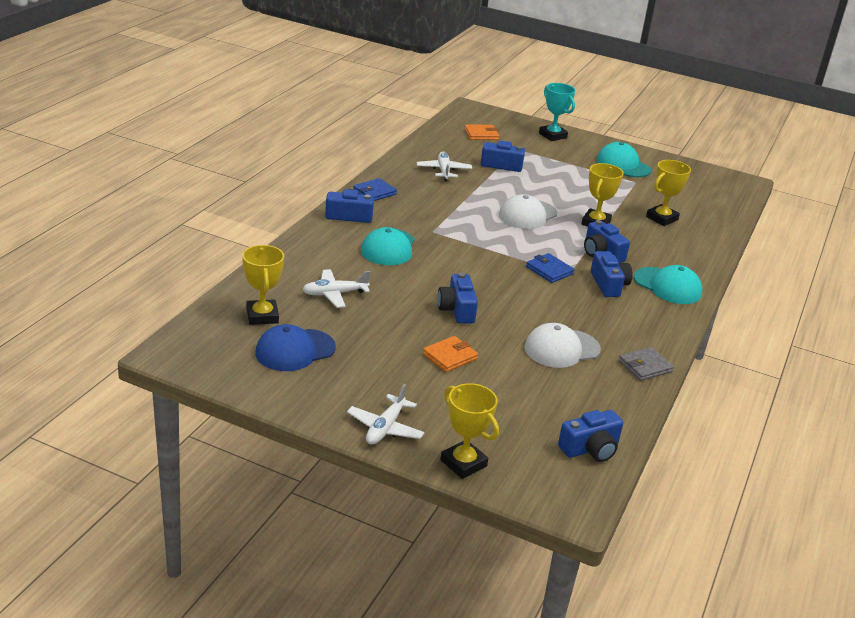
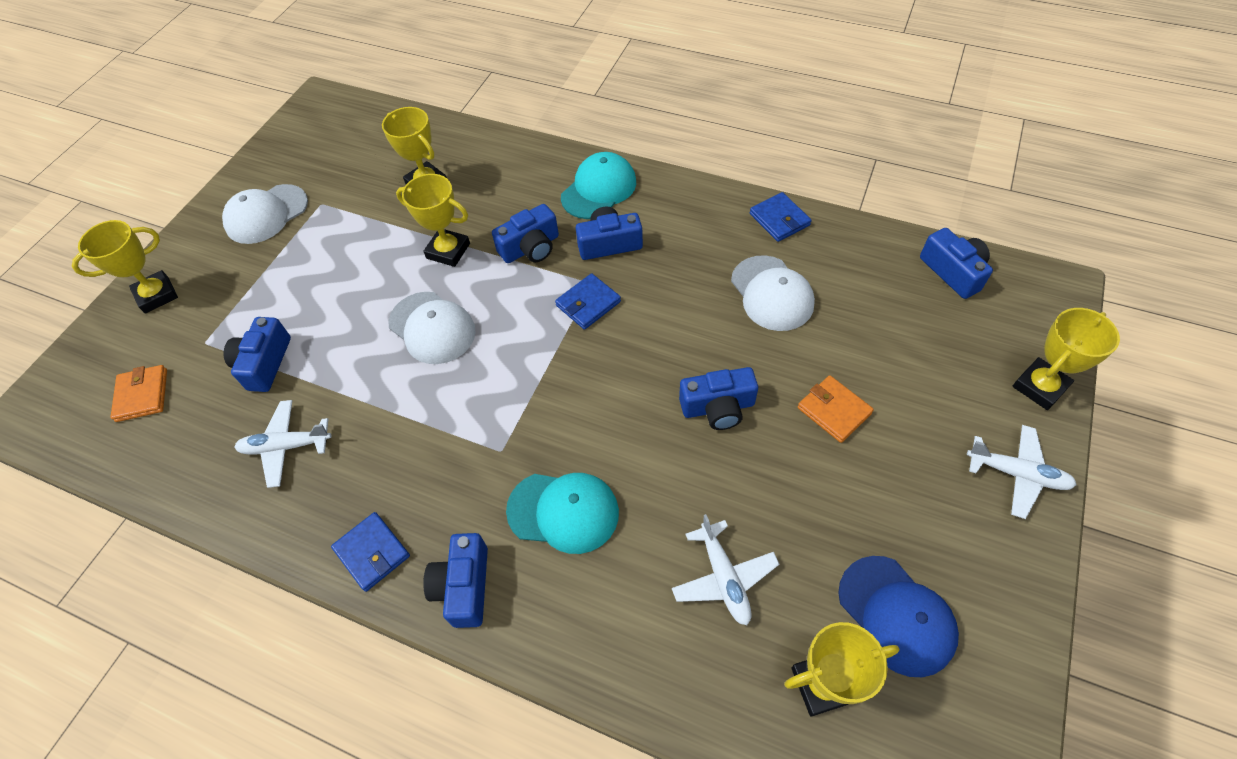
camera: 85 degrees left, 25 degrees up
turquoise trophy [539,83,575,141] -> yellow trophy [72,220,178,314]
turquoise cap [597,142,651,177] -> white cap [222,184,308,244]
grey wallet [618,347,674,381] -> blue wallet [750,192,812,242]

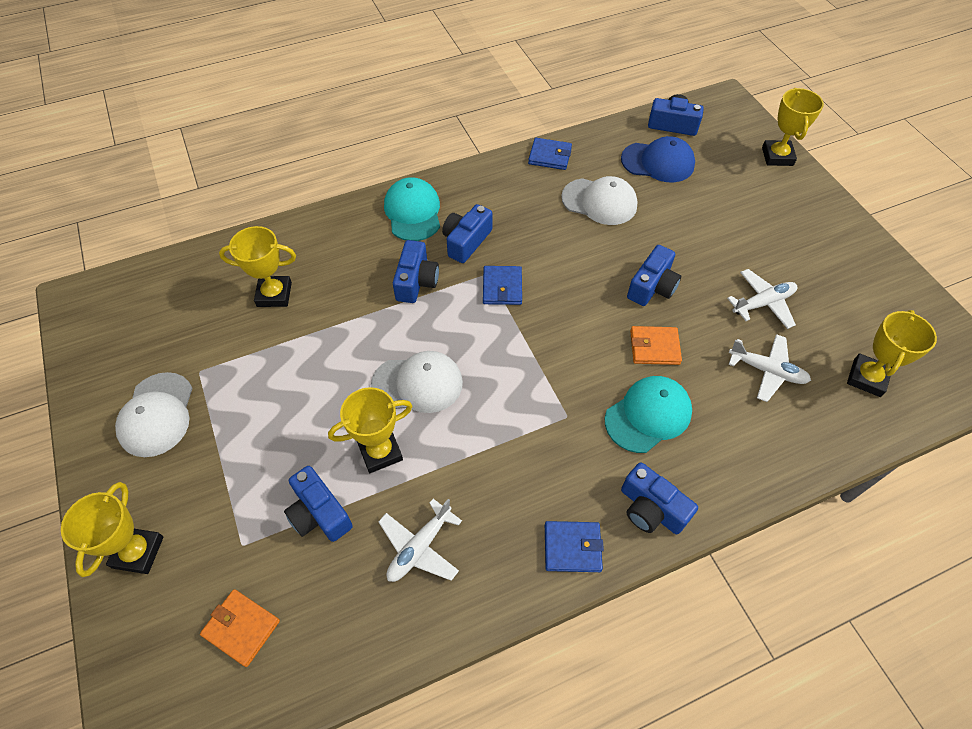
camera: 50 degrees left, 0 degrees up
yellow trophy [396,174,470,267] -> yellow trophy moved to [328,387,413,473]
orange wallet [798,375,874,443] -> orange wallet moved to [630,326,682,365]
blue cap [838,556,959,677] -> blue cap moved to [621,136,695,182]
white plane [967,425,1076,519] -> white plane moved to [727,269,797,329]

